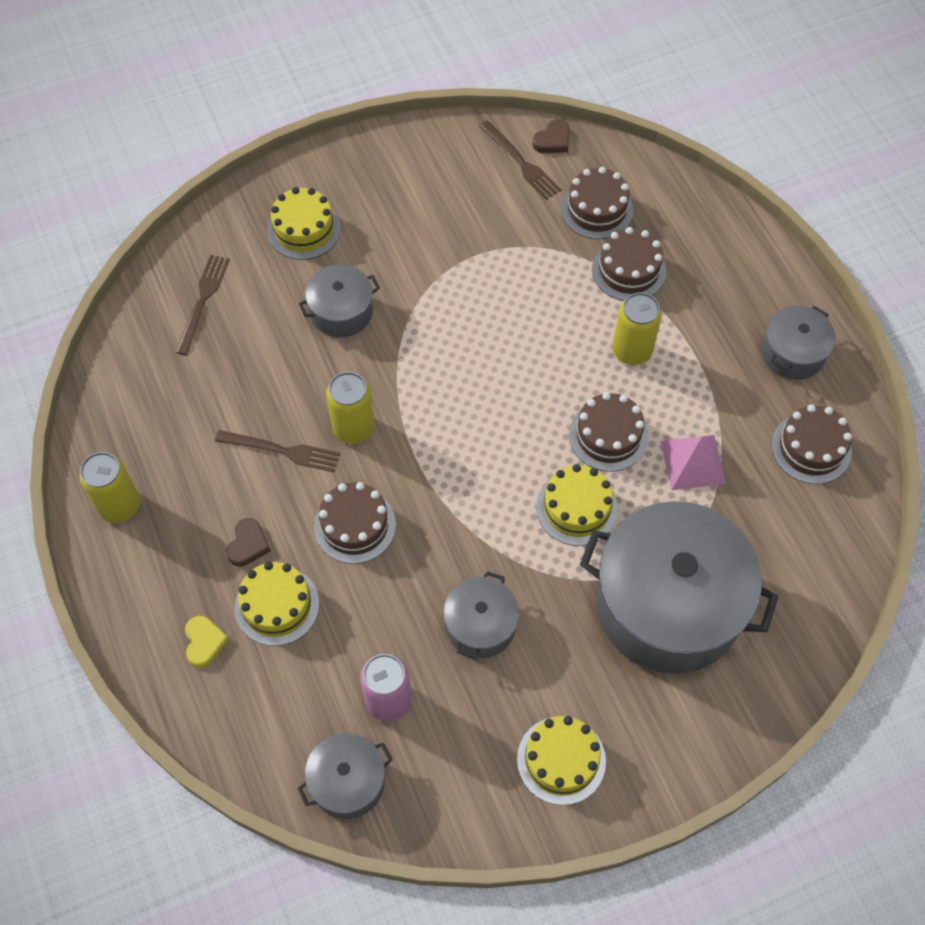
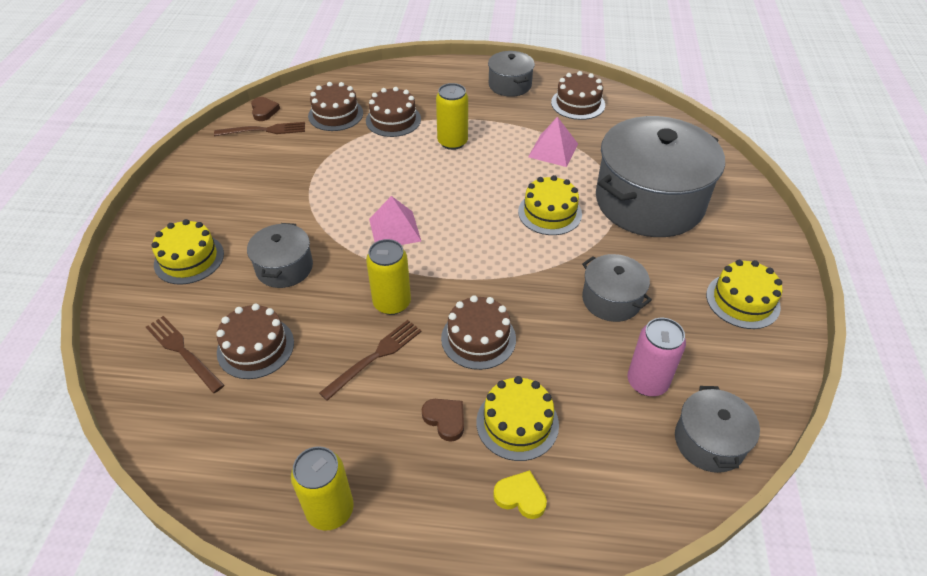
camera: 60 degrees left, 15 degrees down
brown cake [569,392,648,472] -> brown cake moved to [216,304,294,379]
none -> pink pyramid [369,196,421,245]

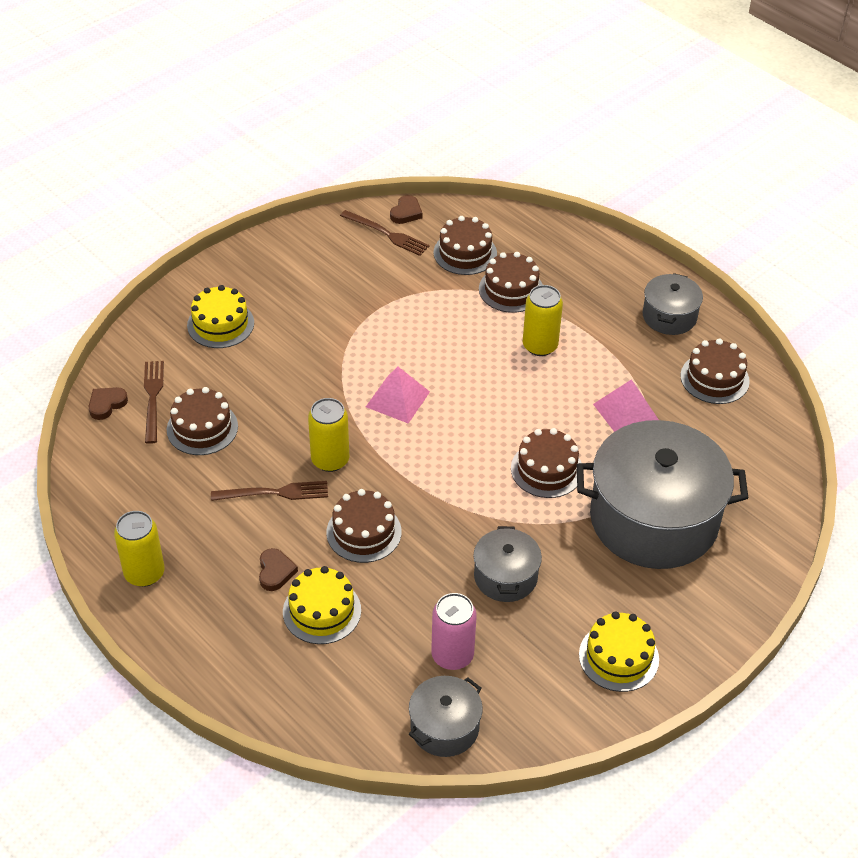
camera: 40 degrees right, 0 degrees up
grey pot [247,223,313,288] -> none
yellow heart [493,470,547,519] -> none
yellow cake [518,175,582,235] -> brown cake [511,428,581,498]
none -> brown heart [88,387,128,420]

